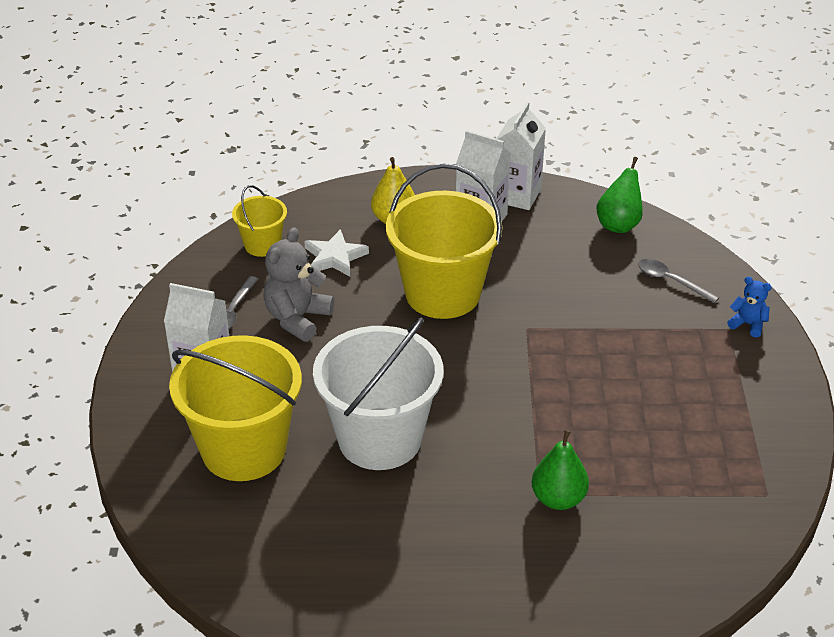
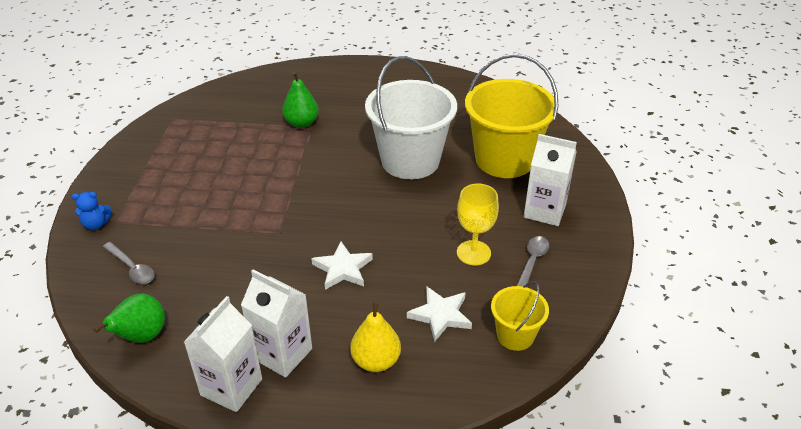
camera: 175 degrees left, 0 degrees up
grey teddy bear [263,227,334,342] -> yellow goblet [457,184,499,265]
yellow bucket [386,164,502,319] -> white star [311,241,373,290]
blue teddy bear [727,277,772,338] -> blue teddy bear turned 45 degrees counterclockwise [72,192,112,230]

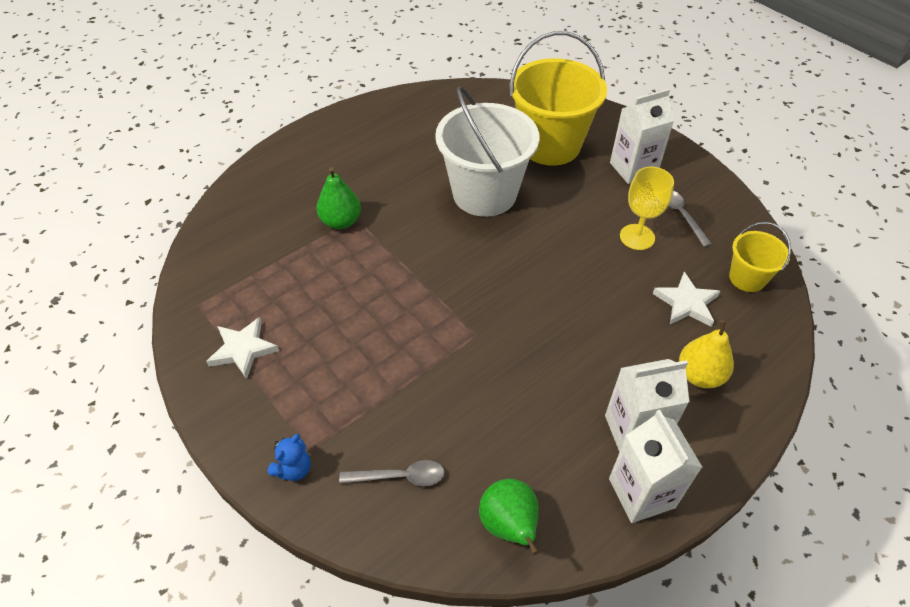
camera: 45 degrees left, 10 degrees up
white star [311,241,373,290] -> white star moved to [206,317,279,379]

